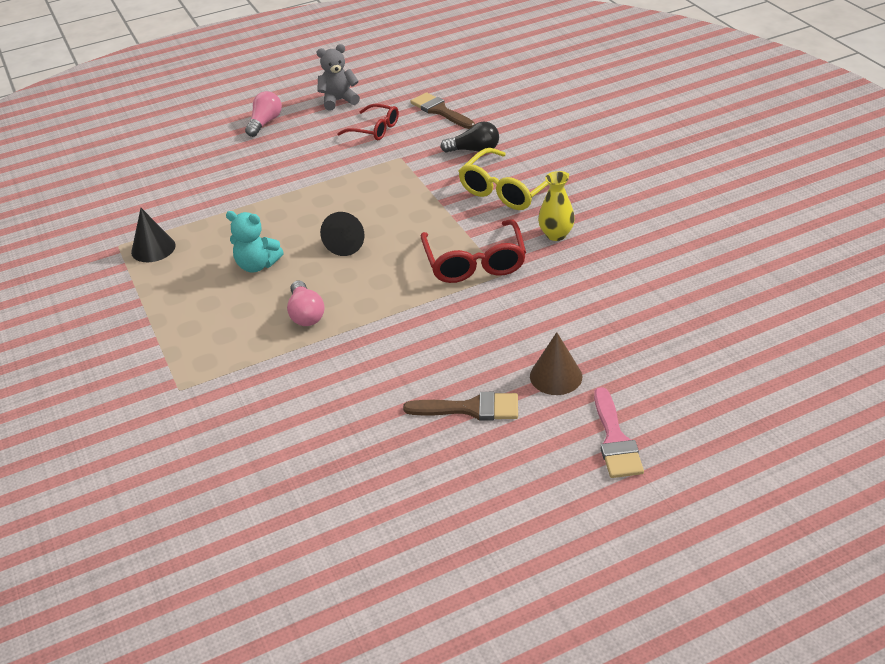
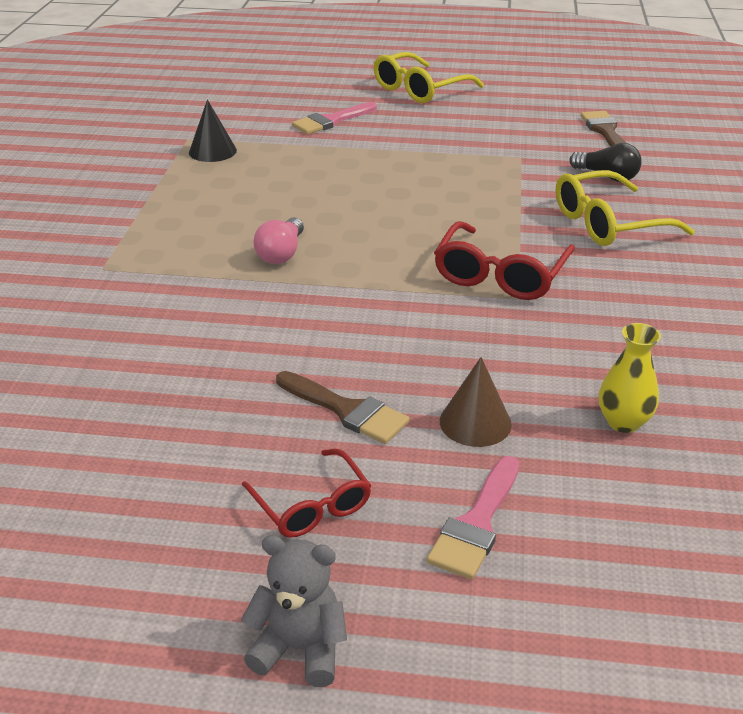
camera: 30 degrees right, 5 degrees down
turquoise teddy bear [226,211,284,273] -> none
pink light bulb [245,91,282,137] -> yellow glasses [374,52,484,103]
grey teddy bear [316,44,360,111] -> grey teddy bear moved to [241,535,347,687]
black cone [320,212,364,256] -> none
red glasses [337,104,399,140] -> red glasses moved to [242,449,372,538]
yellow vase [538,171,575,241] -> yellow vase moved to [599,323,661,433]
none -> pink brush [292,102,377,134]

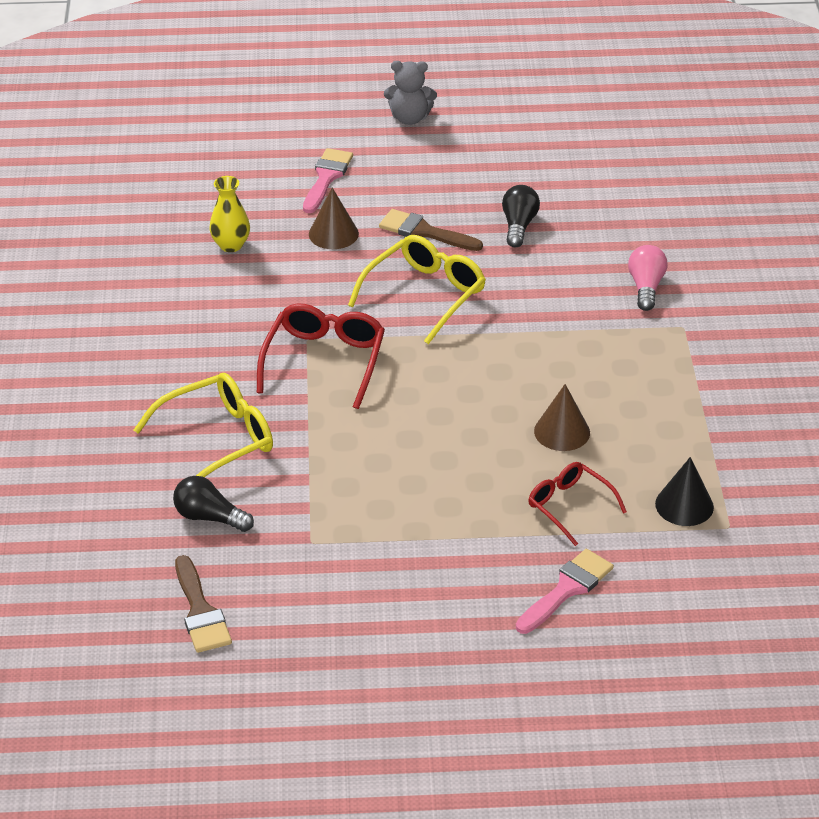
camera: 170 degrees right, 5 degrees up
red glasses [242,449,372,538] -> red glasses moved to [528,462,627,546]
pink light bulb [254,217,304,264] -> pink light bulb moved to [628,245,667,311]
yellow glasses [374,52,484,103] -> yellow glasses moved to [348,235,486,344]
none -> black light bulb [502,185,540,247]
none -> brown cone [534,384,590,451]

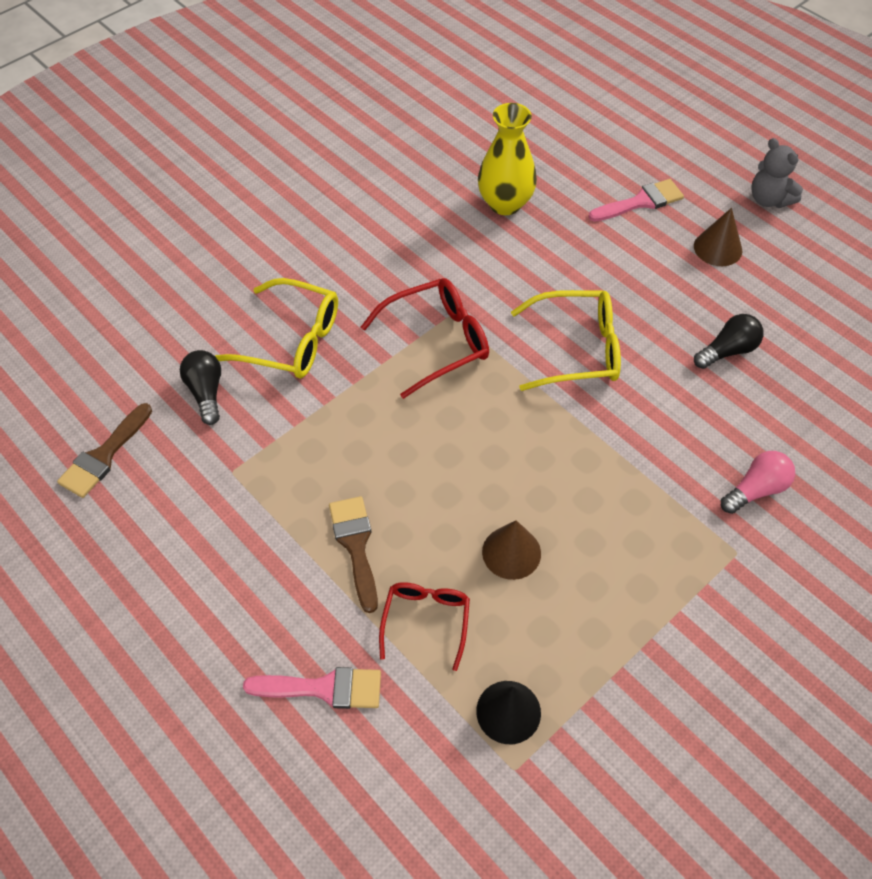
camera: 50 degrees right, 15 degrees up
yellow vase [210,176,250,252] -> yellow vase [478,103,537,215], size x1.54
brown cone [309,188,359,249] -> brown cone moved to [694,208,742,266]
brown brush [379,209,483,251] -> brown brush moved to [329,496,378,613]

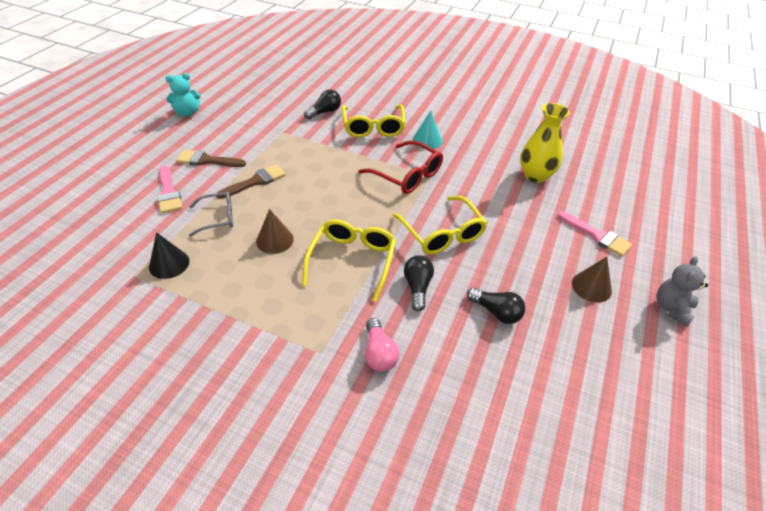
camera: 65 degrees right, 10 degrees down
brown brush [57,403,152,498] -> brown brush moved to [176,150,246,167]
red glasses [379,582,470,671] -> grey glasses [189,192,233,237]
pink light bulb [721,451,795,514] -> pink light bulb turned 45 degrees clockwise [365,318,399,372]
none -> turquoise teddy bear [165,73,201,117]
none -> yellow glasses [302,219,396,302]
none -> black light bulb [404,255,434,311]
none -> turquoise cone [413,111,442,149]

